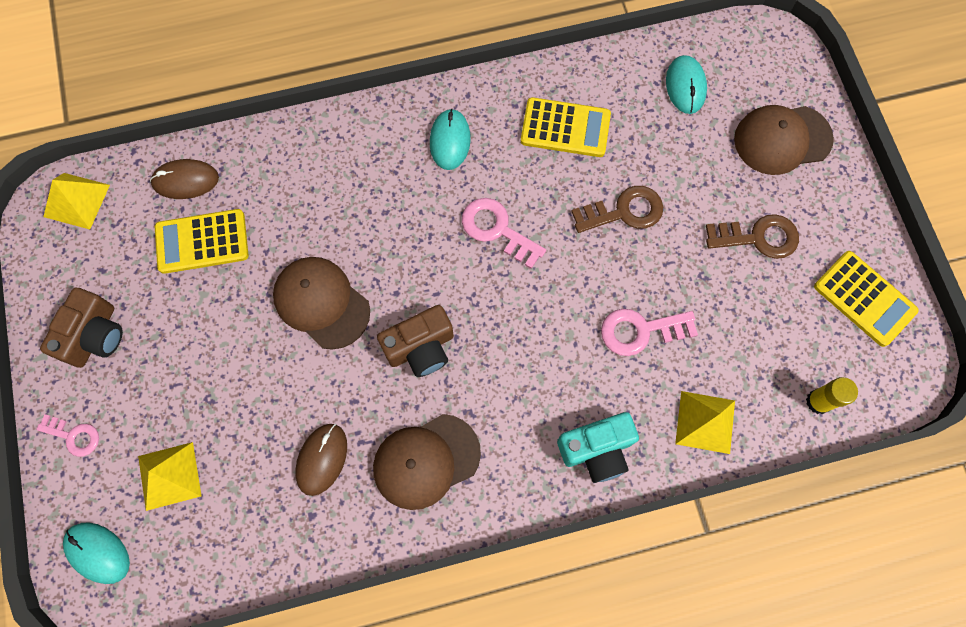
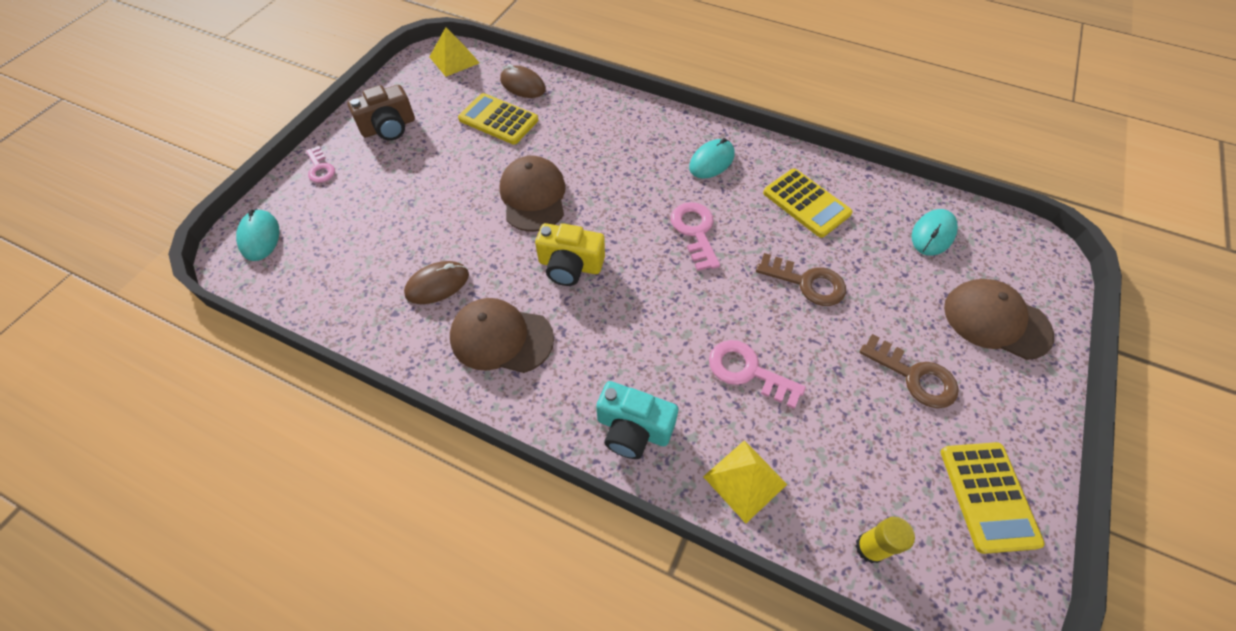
camera: 40 degrees right, 15 degrees down
yellow pyramid [138,442,201,511] -> none
brown camera [377,305,454,377] -> yellow camera [535,223,605,286]

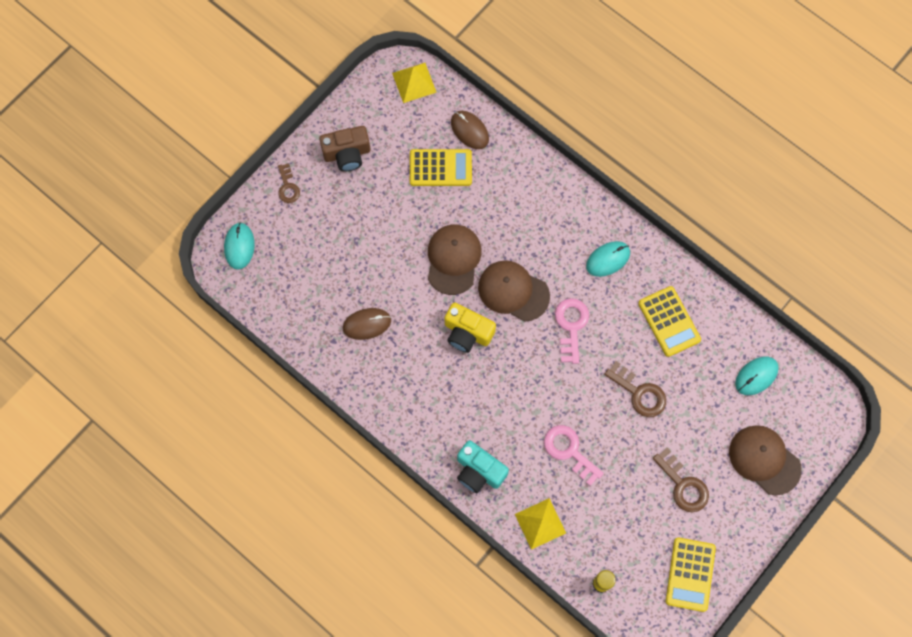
camera: 15 degrees right, 15 degrees up
pink key [306,146,335,183] -> brown key [278,163,300,203]
brown cap [450,298,554,373] -> brown cap moved to [478,260,550,322]
yellow calculator [458,93,538,144] -> yellow calculator turned 135 degrees clockwise [410,149,472,186]

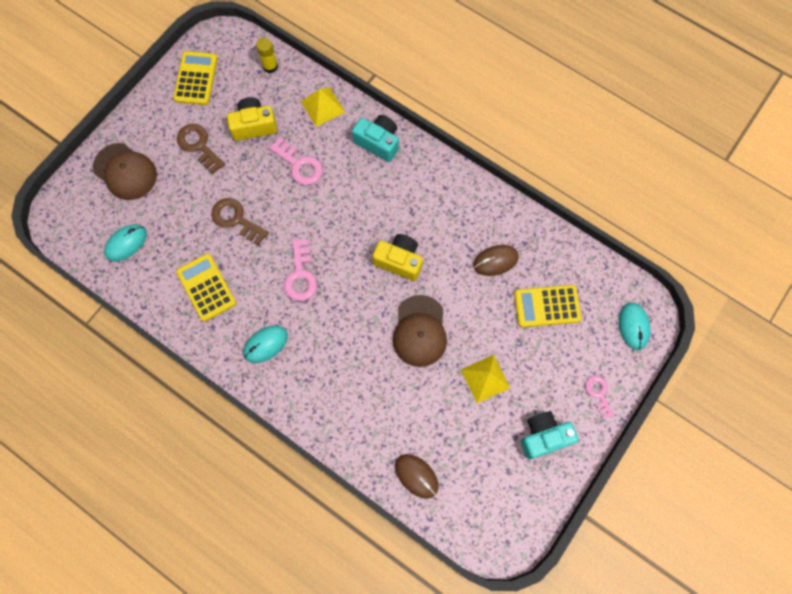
camera: 175 degrees right, 0 degrees up
brown key [278,163,300,203] -> pink key [585,376,615,420]
brown camera [319,126,370,172] -> turquoise camera [521,411,579,459]
yellow pyramid [392,63,437,103] -> yellow pyramid moved to [461,355,510,403]
yellow calculator [410,149,472,186] -> yellow calculator moved to [514,285,582,327]
brown cap [478,260,550,322] -> none
none -> yellow camera [227,97,277,141]

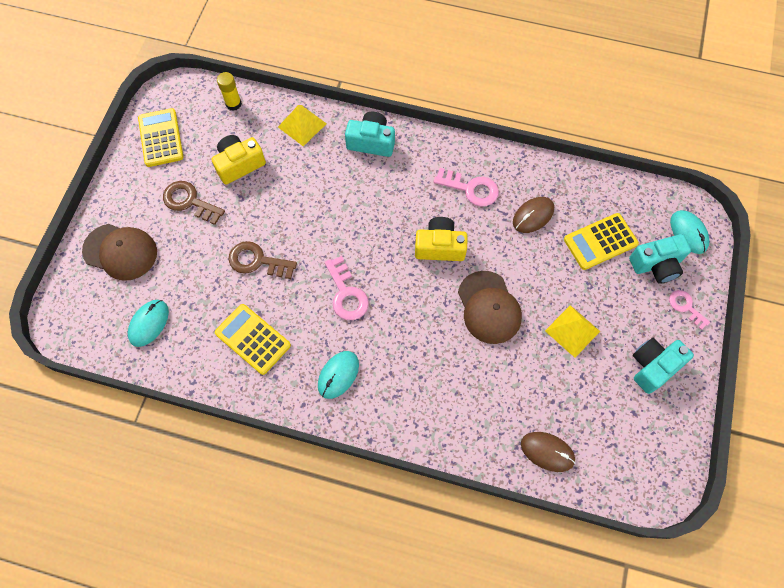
camera: 20 degrees left, 5 degrees down
pink key [269,137,323,185] -> pink key moved to [433,168,499,207]
none -> turquoise camera [629,234,691,284]

